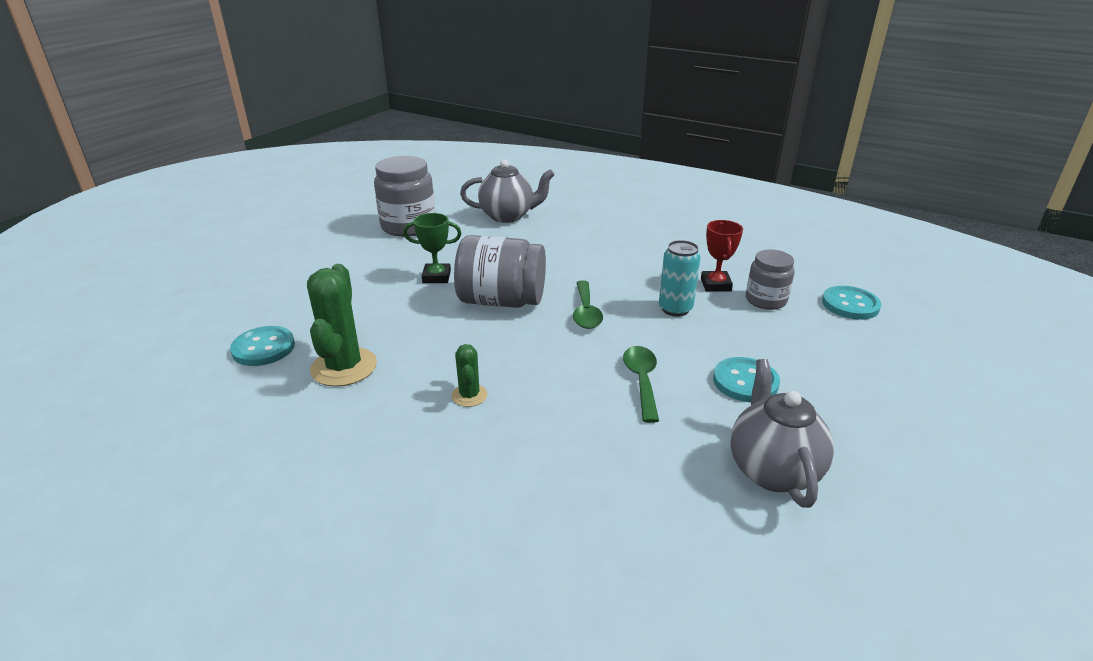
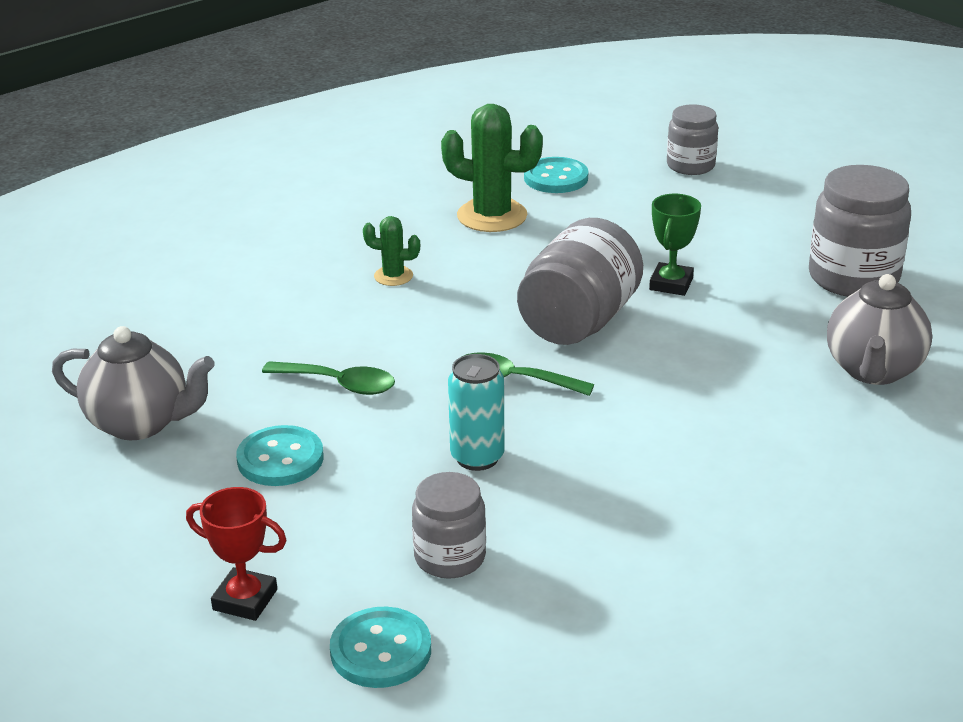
camera: 110 degrees right, 0 degrees up
red trophy [701,220,743,291] -> red trophy moved to [186,487,287,621]
none -> grey jar [667,104,718,175]

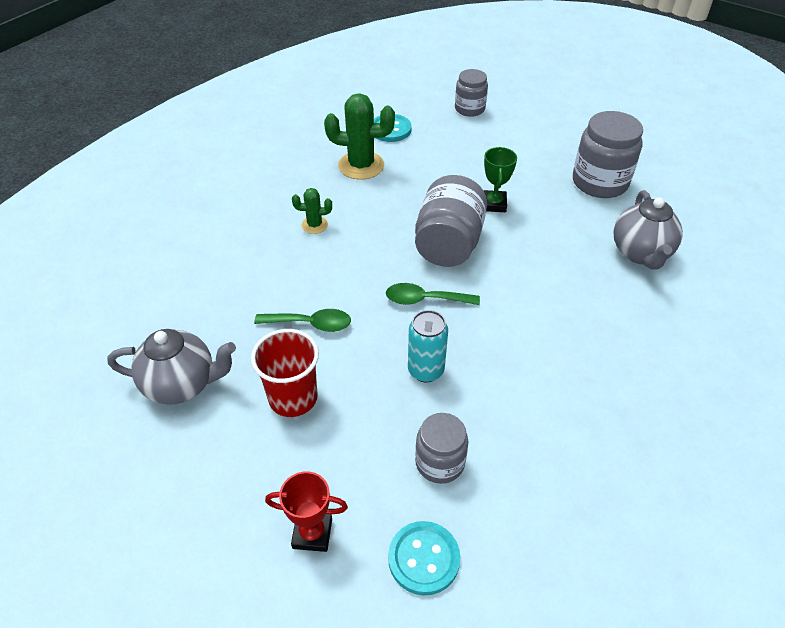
camera: 15 degrees left, 15 degrees up
turquoise button [236,425,324,486] -> red cup [251,329,319,417]

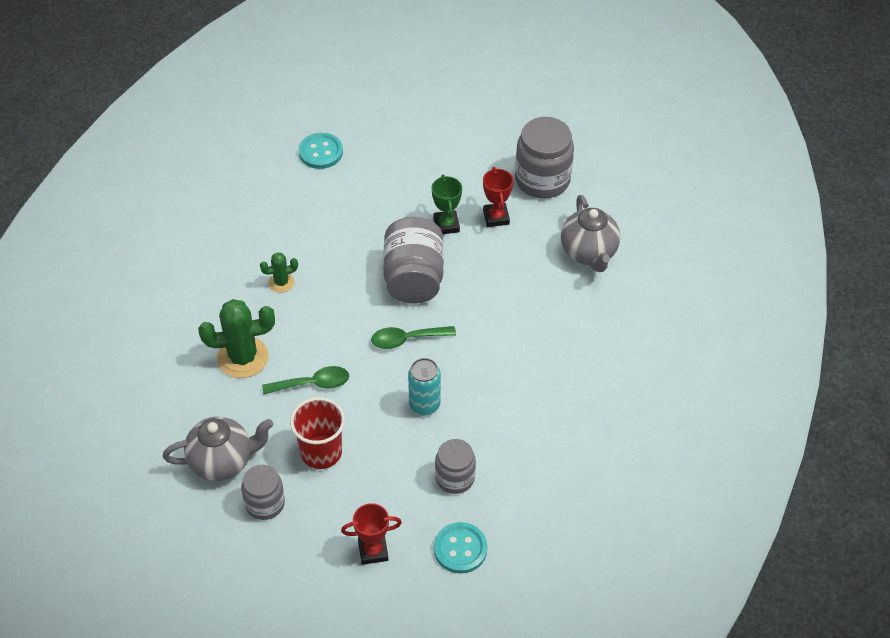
camera: 15 degrees left, 5 degrees up
green cactus [324,93,395,180] -> green cactus moved to [198,299,275,378]
grey jar [455,69,488,117] -> grey jar moved to [241,465,285,520]
none -> red trophy [483,167,514,227]

